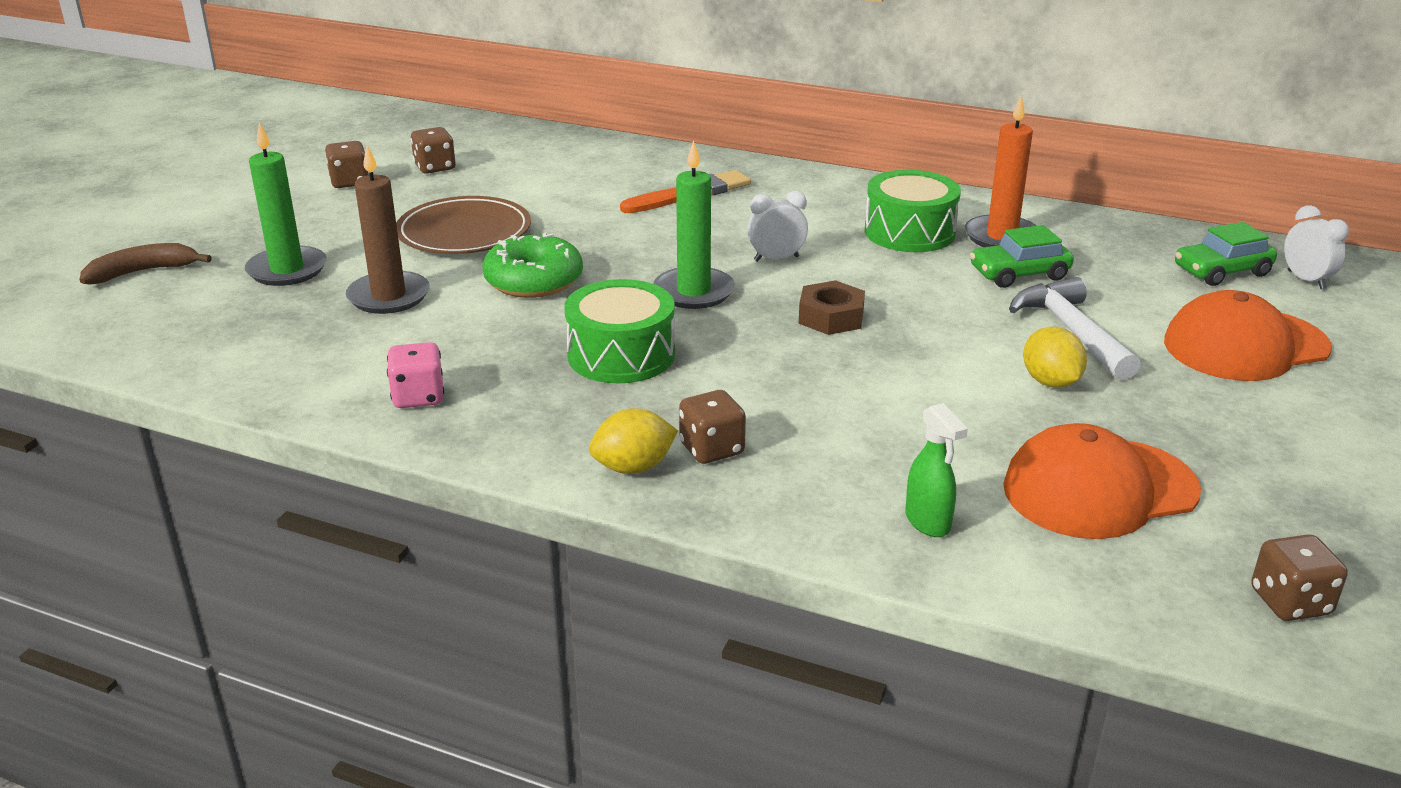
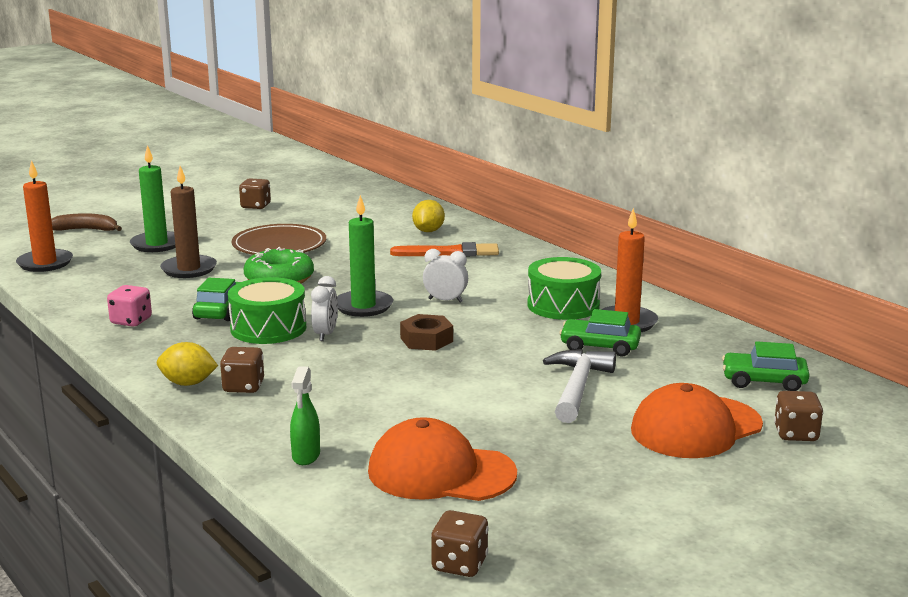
camera: 30 degrees right, 10 degrees down
brown dice [411,127,455,174] -> brown dice moved to [774,391,823,441]
yellow lemon [1023,327,1087,388] -> yellow lemon moved to [412,200,445,232]
orange cap [1164,290,1332,381] -> orange cap turned 45 degrees counterclockwise [631,383,763,458]
white clock [1284,205,1349,289] -> white clock moved to [311,276,338,341]
none -> orange candle [16,160,73,272]
none -> green car [192,278,240,321]

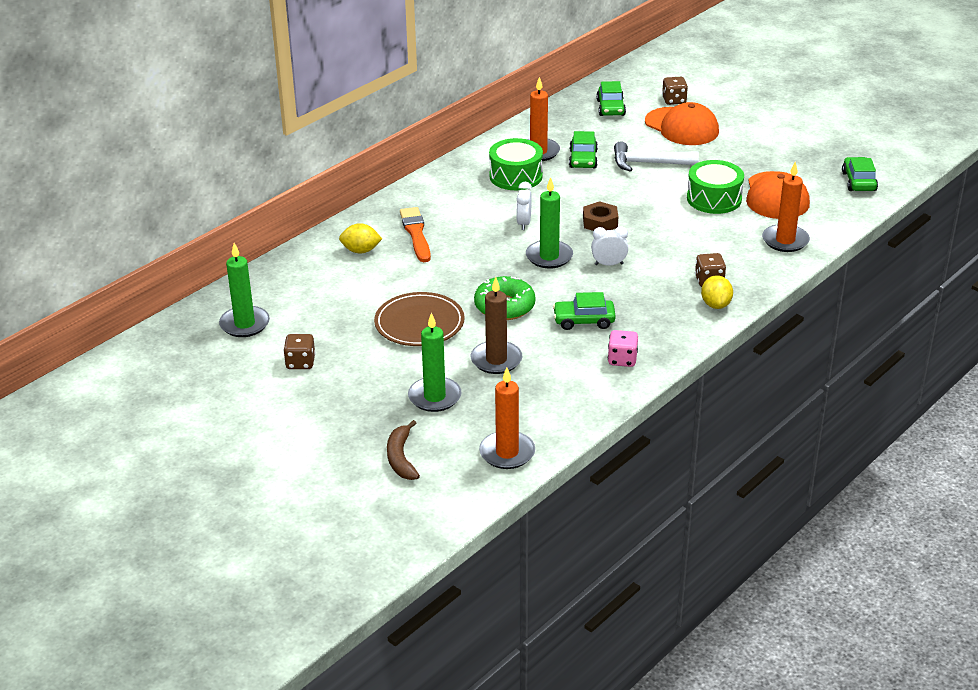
camera: 100 degrees left, 15 degrees up
green drum [228,277,306,344] -> green drum moved to [687,160,744,214]
green spray bottle [290,366,320,465] -> orange candle [762,162,810,252]
brown dice [431,510,489,577] -> green car [842,157,878,191]
none -> green candle [219,243,270,337]

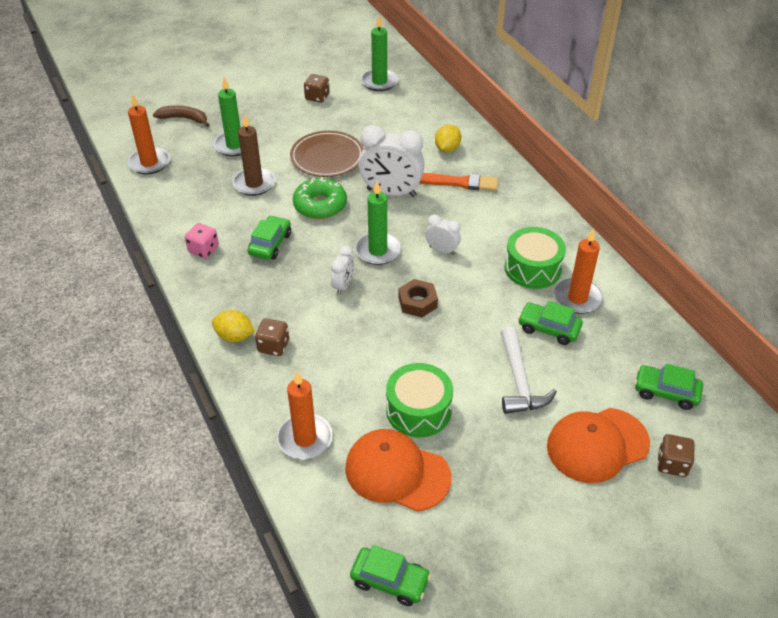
camera: 110 degrees right, 10 degrees up
white hammer [614,141,699,172] -> white hammer turned 150 degrees clockwise [500,327,557,414]
none -> white clock [358,125,425,197]

